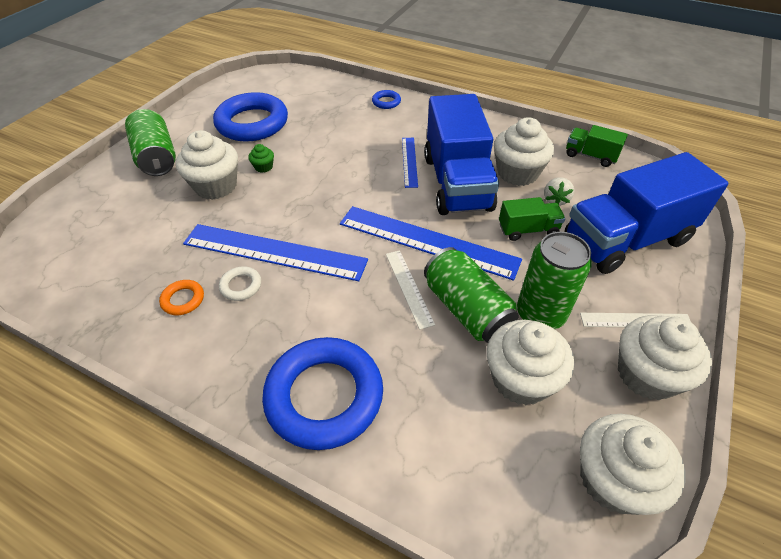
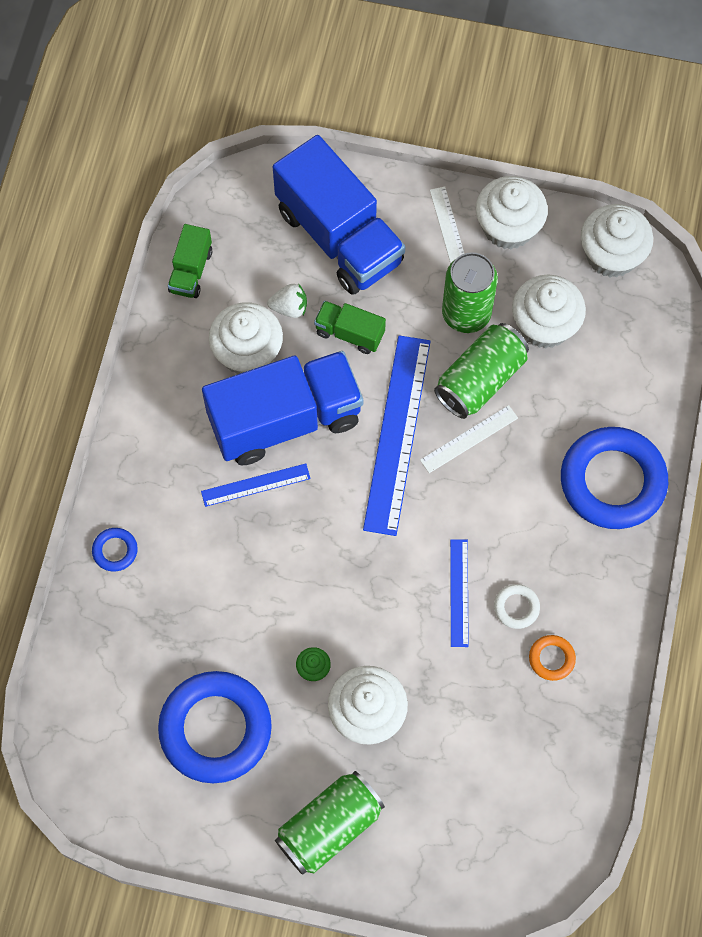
camera: 105 degrees left, 20 degrees up
blue ruler [183,224,368,281] -> blue ruler [450,539,469,647], size x0.51
green truck [499,197,565,241] -> green truck turned 45 degrees counterclockwise [314,301,386,354]

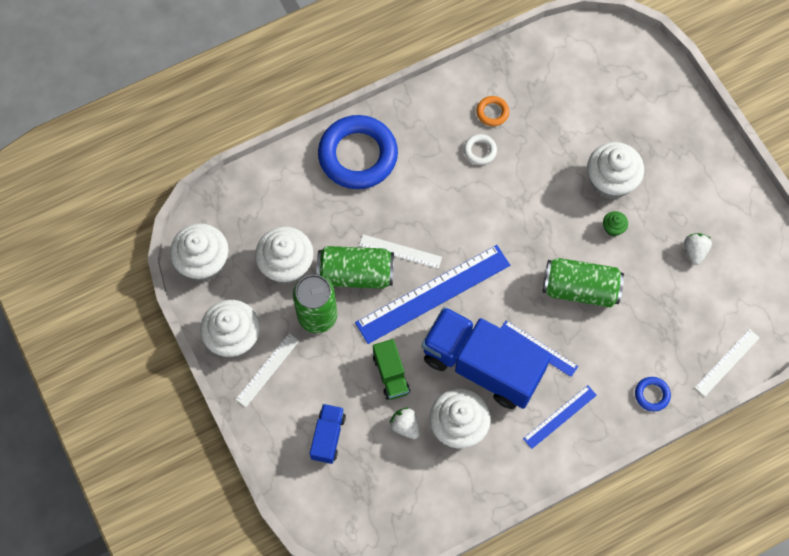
camera: 130 degrees left, 0 degrees up
blue ring [158,671,272,783] -> white strawberry [684,233,712,265]
green truck [168,224,212,298] -> none
blue truck [273,135,405,295] -> blue truck [310,404,346,464], size x0.46
green can [275,771,385,875] -> green can moved to [543,258,624,307]
blue ruler [450,539,469,647] -> blue ruler moved to [523,385,597,449]
none -> white ruler [695,329,760,396]

